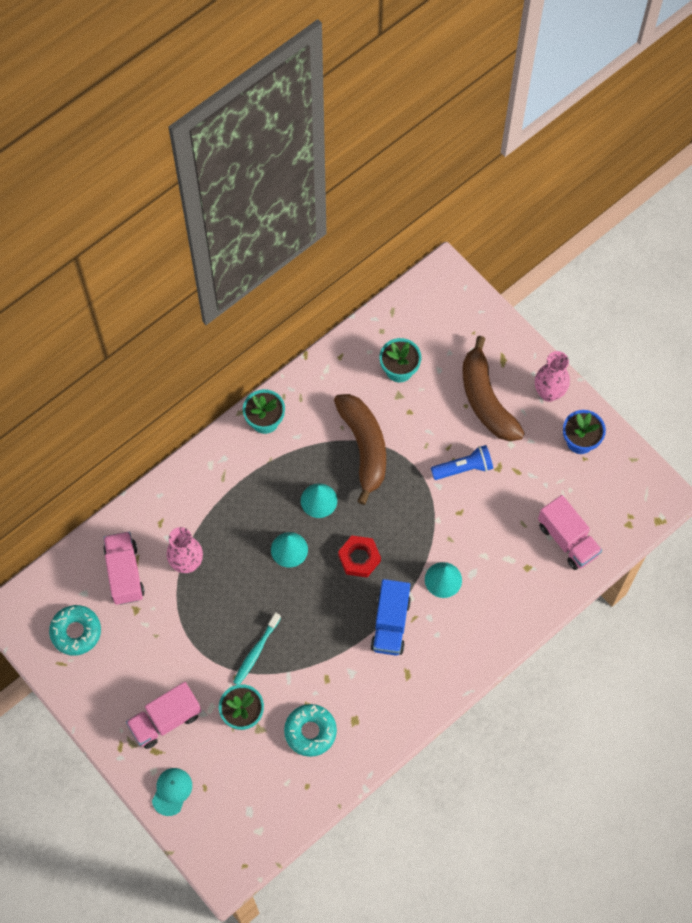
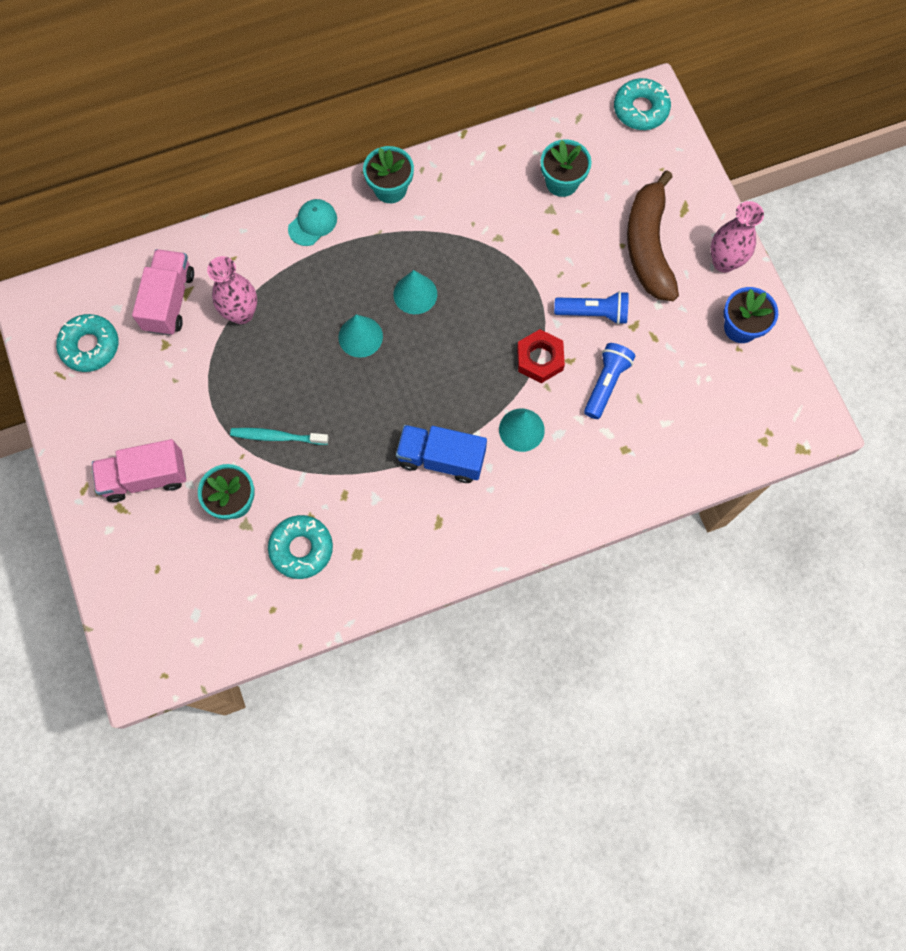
camera: 20 degrees right, 5 degrees up
turquoise cap [152,768,192,816] -> turquoise cap moved to [288,199,337,246]
turquoise toothbrush [233,613,281,685] -> turquoise toothbrush turned 45 degrees clockwise [230,428,329,445]
brown banana [334,394,386,505] -> none
red nut [338,536,381,578] -> red nut moved to [517,329,565,383]
blue truck [370,579,411,655] -> blue truck turned 75 degrees clockwise [396,425,487,483]
pink truck [538,495,602,570] -> none
none -> blue flashlight [584,343,635,419]
none -> turquoise donut [614,78,671,130]

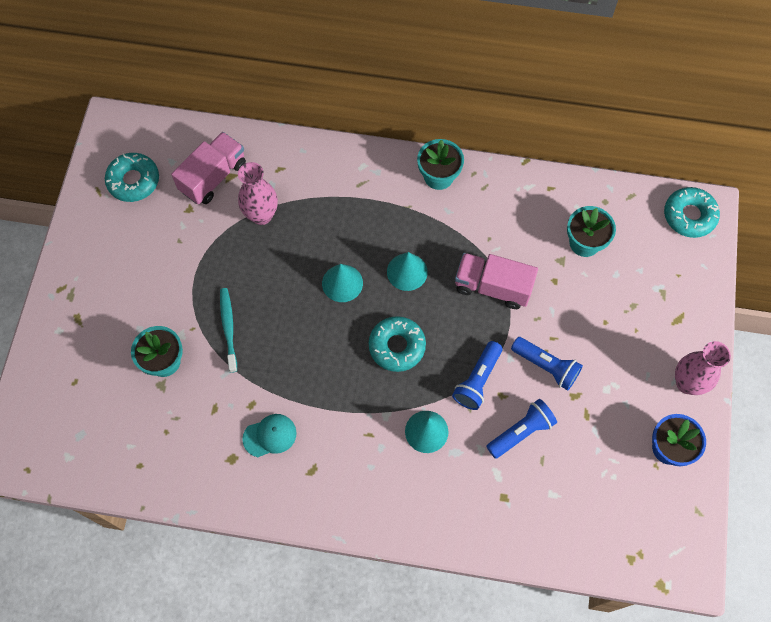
camera: 30 degrees right, 5 degrees down
pink truck [92,439,186,502] -> pink truck moved to [455,253,538,309]
turquoise toothbrush [230,428,329,445] -> turquoise toothbrush turned 45 degrees clockwise [220,288,237,373]
turquoise donut [268,515,333,579] -> turquoise donut moved to [369,316,426,372]
turquoise cap [288,199,337,246] -> turquoise cap moved to [242,414,297,457]
blue truck [396,425,487,483] -> none
red nut [517,329,565,383] -> blue flashlight [452,341,502,410]
brown banana [627,170,679,301] -> none

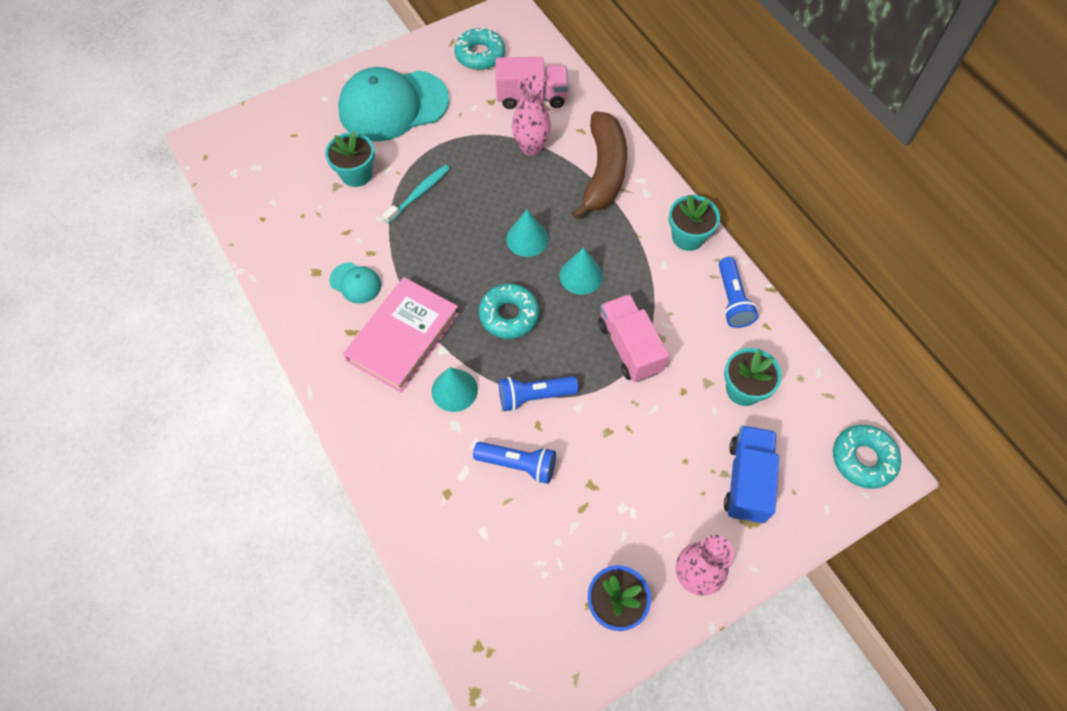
camera: 50 degrees right, 5 degrees down
blue flashlight [511,337,583,390] -> blue flashlight moved to [719,257,758,328]
none -> turquoise cap [338,67,449,141]
none -> pink book [343,277,459,393]
none -> brown banana [572,111,627,220]
none -> blue truck [724,425,779,523]

